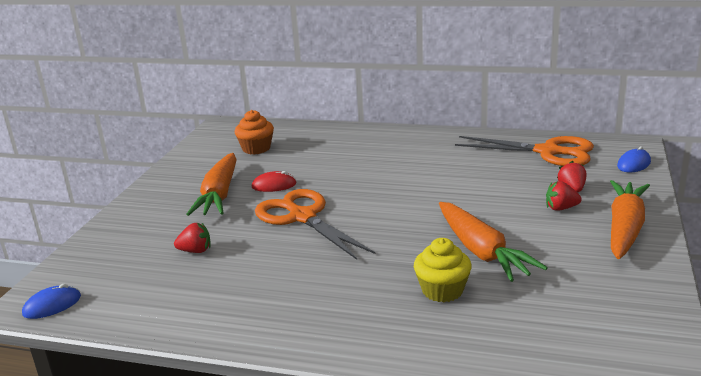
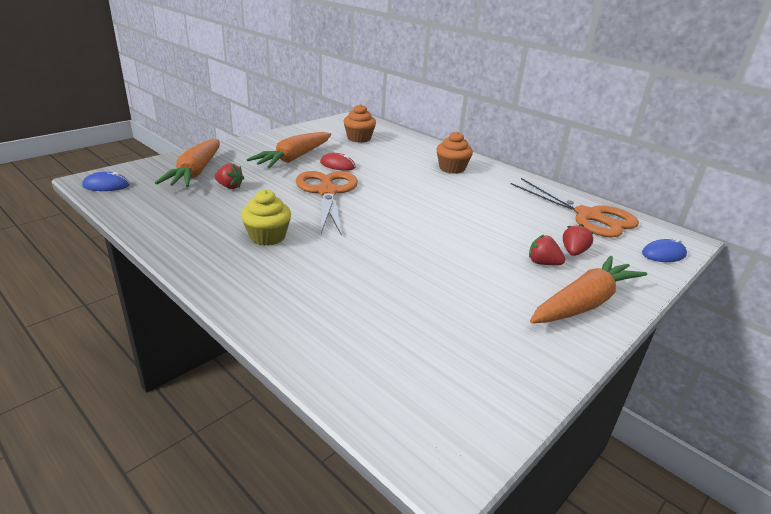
camera: 25 degrees right, 5 degrees up
yellow cupcake [414,238,472,302] -> yellow cupcake moved to [241,190,291,246]
orange carrot [439,202,548,282] -> orange carrot moved to [155,139,220,187]
none -> orange cupcake [437,131,473,174]

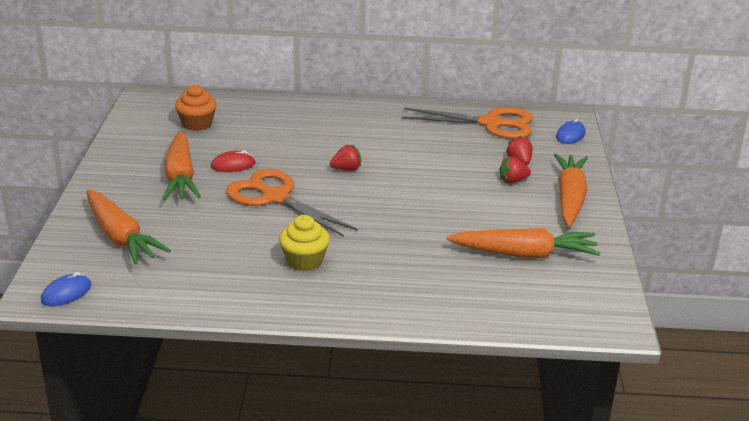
camera: 40 degrees left, 0 degrees up
red strawberry [215,163,244,189] -> red strawberry moved to [330,145,361,171]
orange cupcake [437,131,473,174] -> none
none -> orange carrot [447,228,600,258]

